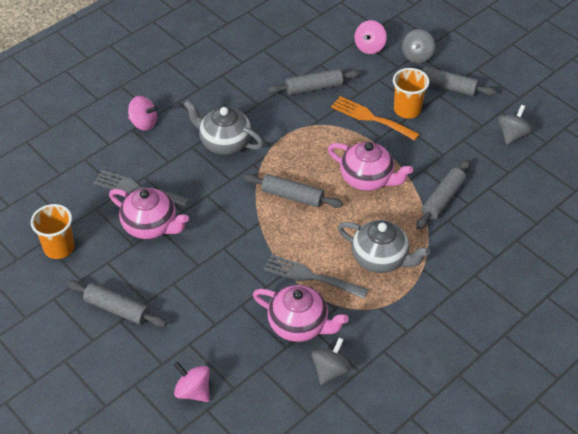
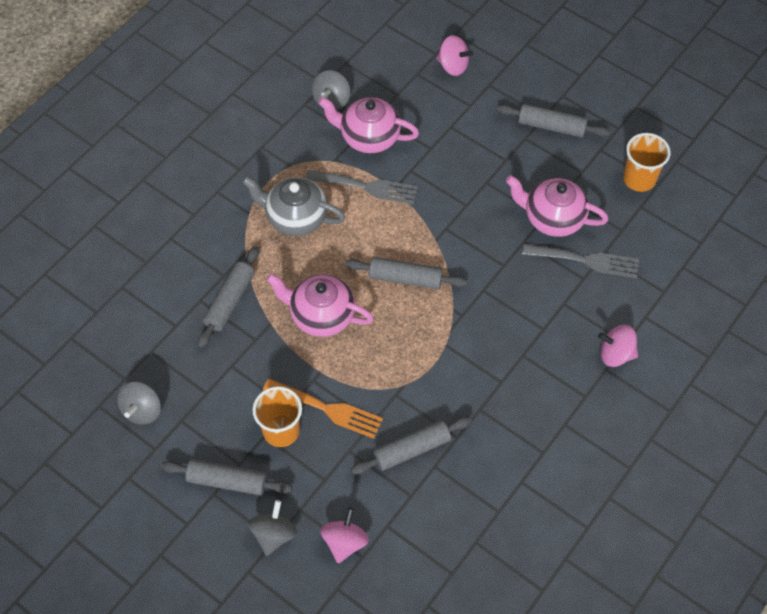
camera: 170 degrees right, 10 degrees up
grey teapot [184,100,264,155] -> none

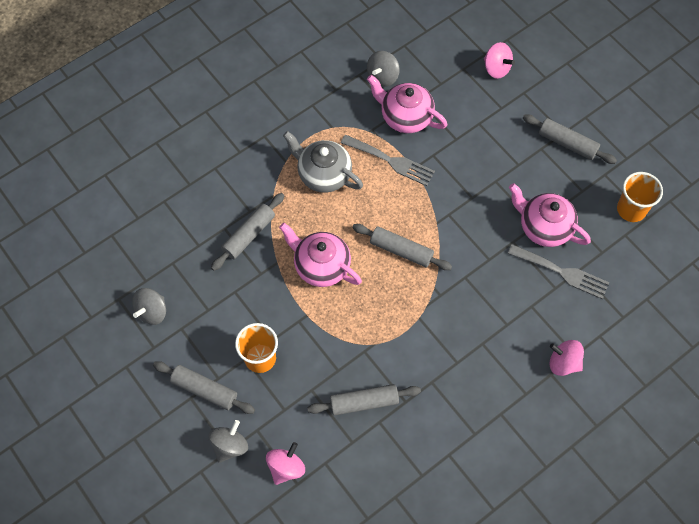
camera: 15 degrees right, 5 degrees up
orange fork [263,379,383,439] -> none

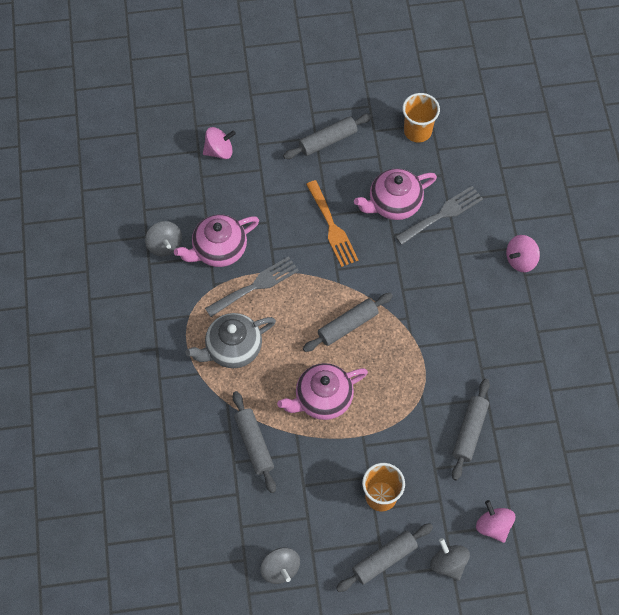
camera: 60 degrees left, 0 degrees up
none -> orange fork [306,180,358,267]

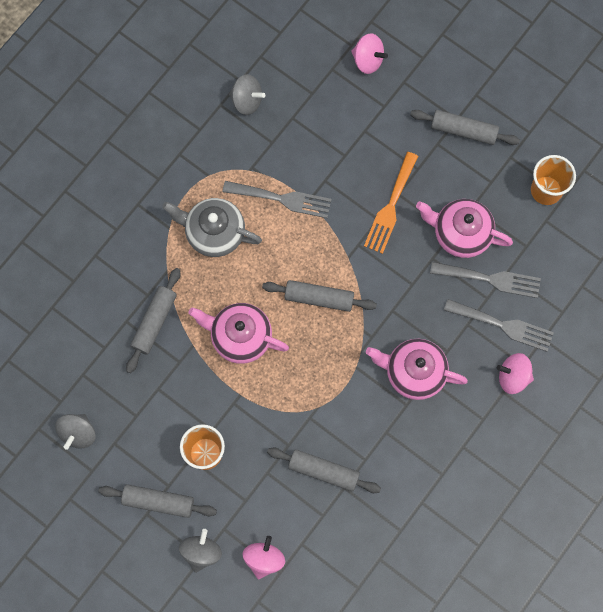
camera: 45 degrees right, 10 degrees up
grey spinning top [145,221,182,256] -> grey spinning top turned 90 degrees counterclockwise [229,74,265,115]
pink teapot [174,214,259,267] -> pink teapot moved to [366,339,468,400]
grey rolling pin [452,379,490,481] -> grey rolling pin turned 45 degrees clockwise [267,448,381,493]
none -> grey fork [444,299,554,352]

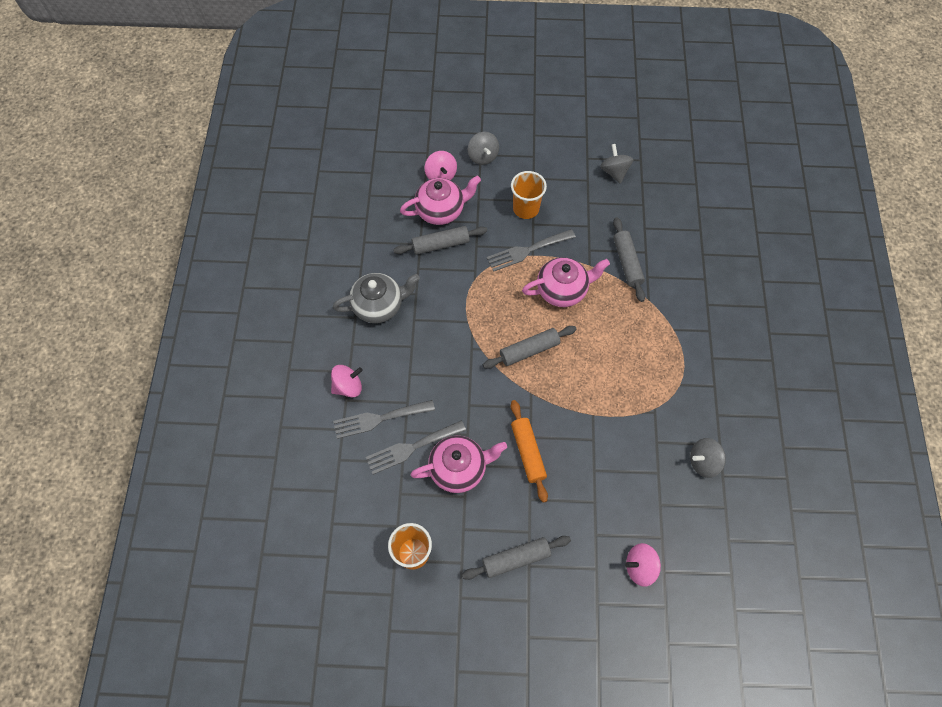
camera: 145 degrees right, 10 degrees down
grey rolling pin [98,484,217,518] -> none
grey teapot [162,198,262,257] -> grey teapot moved to [333,273,420,323]
grey fork [222,181,332,218] -> grey fork moved to [487,229,576,272]
orange fork [364,152,418,254] -> orange rolling pin [511,400,548,503]
pink teapot [366,339,468,400] -> pink teapot moved to [400,176,481,225]

